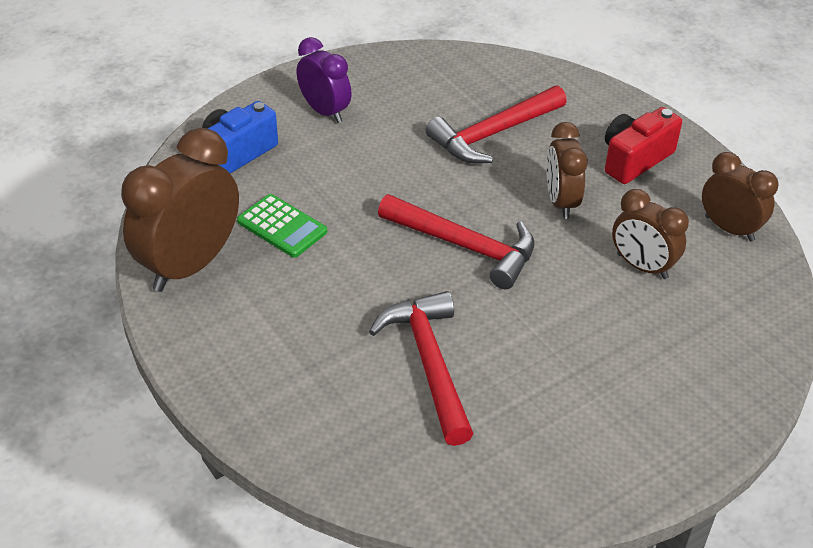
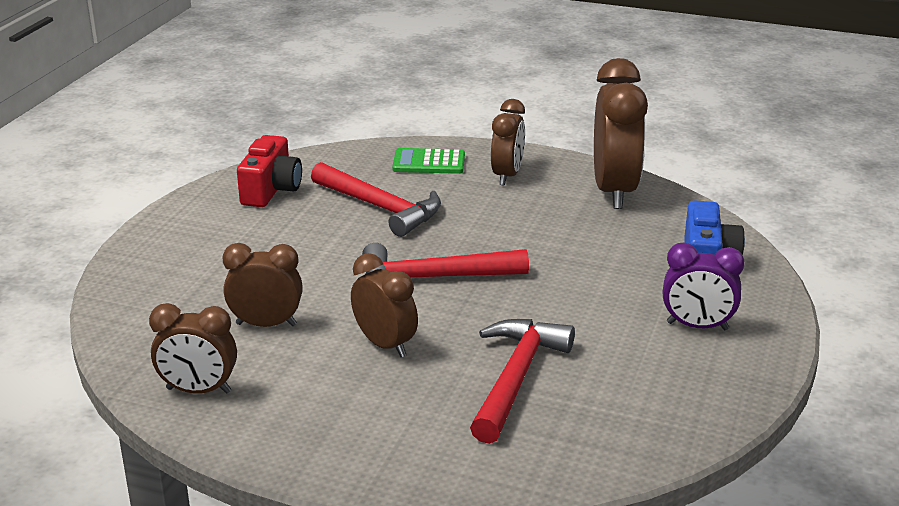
camera: 145 degrees right, 15 degrees down
green calculator [237,194,327,258] -> green calculator moved to [392,148,465,174]
red camera [605,107,682,184] -> red camera moved to [237,135,302,207]
none -> brown clock [491,99,525,186]

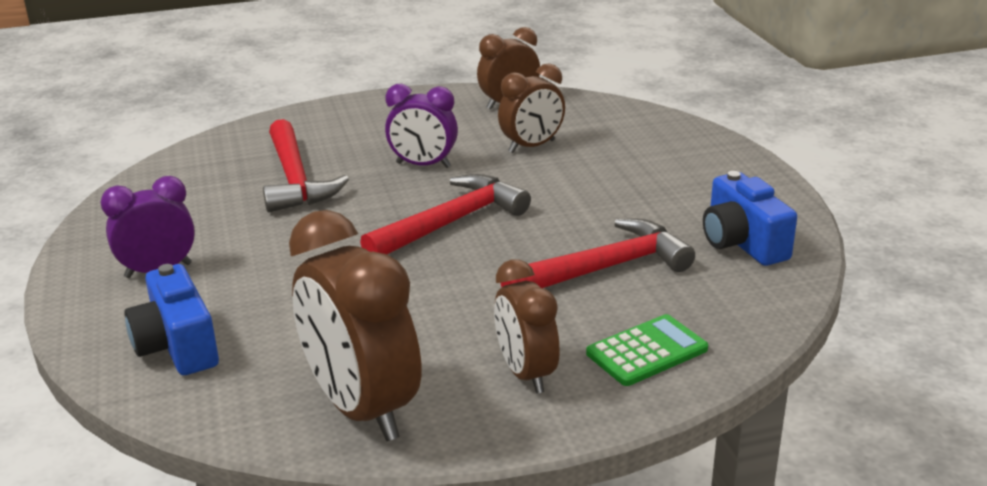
camera: 145 degrees right, 0 degrees up
red camera [237,135,302,207] -> blue camera [703,171,797,266]
red hammer [311,162,441,237] -> red hammer turned 150 degrees clockwise [501,219,695,288]
brown clock [351,253,418,357] -> purple clock [385,84,458,168]

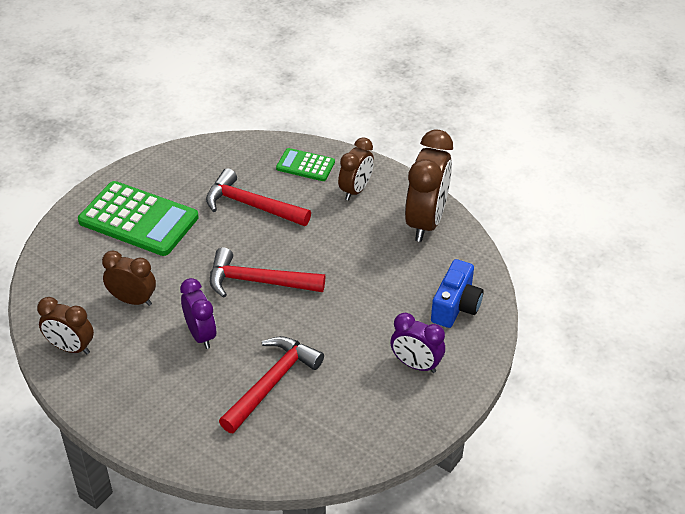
camera: 130 degrees left, 15 degrees up
blue camera [703,171,797,266] -> none
none -> green calculator [78,181,199,256]

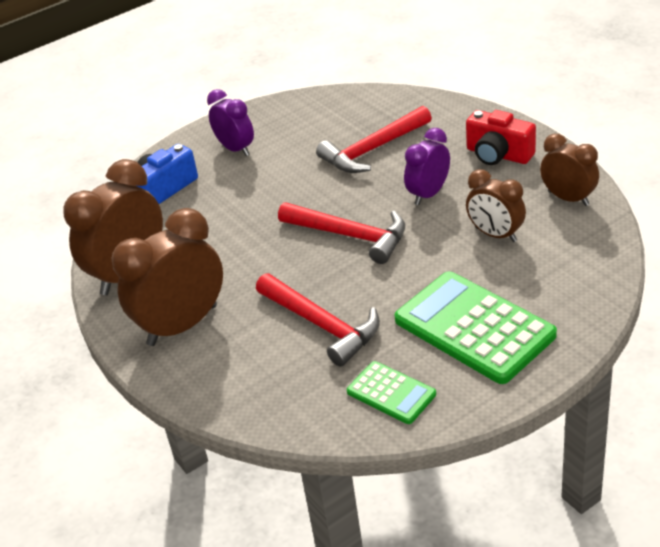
camera: 155 degrees left, 5 degrees down
purple clock [180,278,217,349] -> purple clock turned 45 degrees clockwise [404,128,450,205]
green calculator [276,148,335,181] -> green calculator moved to [347,361,436,424]
brown clock [338,137,374,200] -> brown clock [111,208,223,346], size x1.67
none -> red camera [466,110,536,165]

